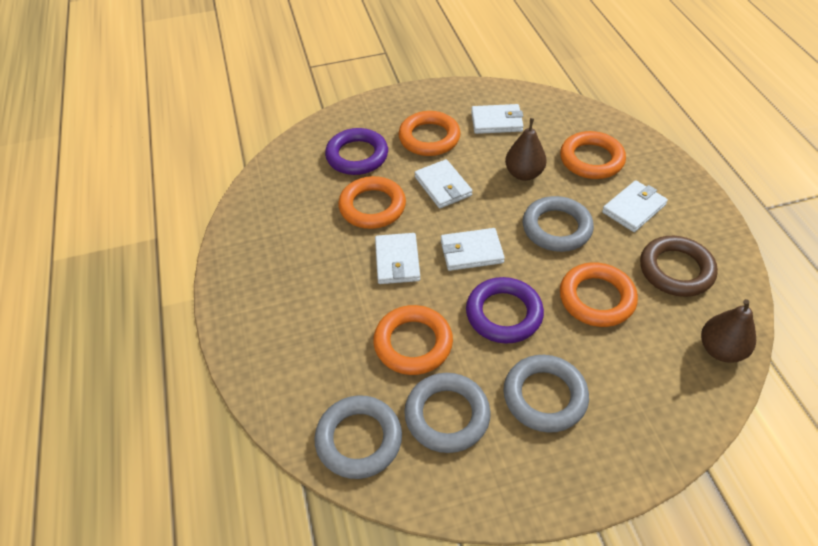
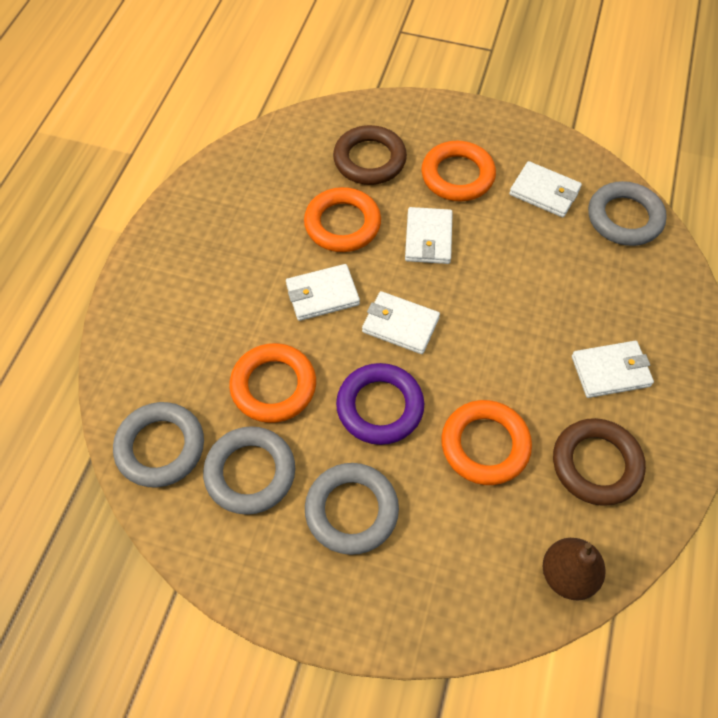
camera: 30 degrees right, 10 degrees up
purple ring [325,128,388,175] -> brown ring [333,125,407,185]
white wallet [375,233,420,284] -> white wallet turned 45 degrees clockwise [286,264,360,321]
brown pear [505,118,547,181] -> none
grey ring [523,196,594,252] -> grey ring moved to [588,181,667,246]
orange ring [560,131,626,179] -> none

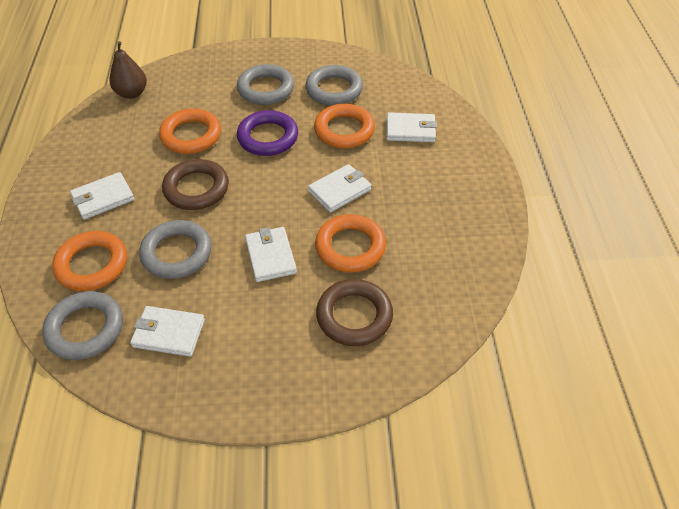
camera: 160 degrees right, 10 degrees down
grey ring [113,402,204,487] -> grey ring moved to [139,220,212,279]
white wallet [362,291,440,354] -> white wallet moved to [386,112,437,142]
orange ring [421,141,496,201] -> orange ring moved to [52,231,127,291]
brown ring [553,418,646,506] -> brown ring moved to [162,159,229,210]

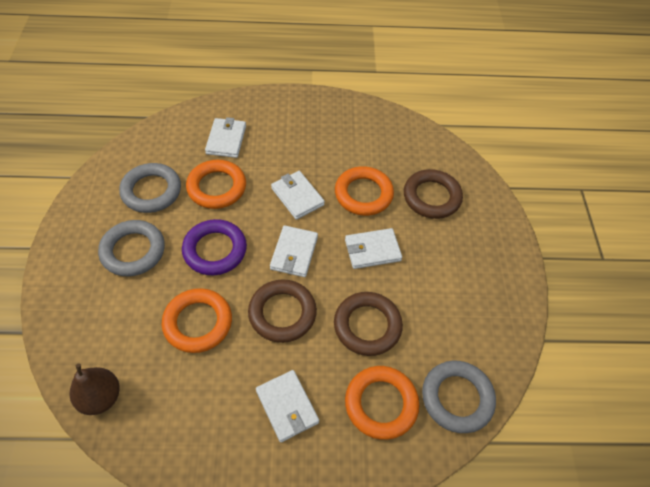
camera: 90 degrees left, 5 degrees up
white wallet [130,306,205,357] -> white wallet moved to [270,225,318,277]
grey ring [139,220,212,279] -> brown ring [334,292,403,356]

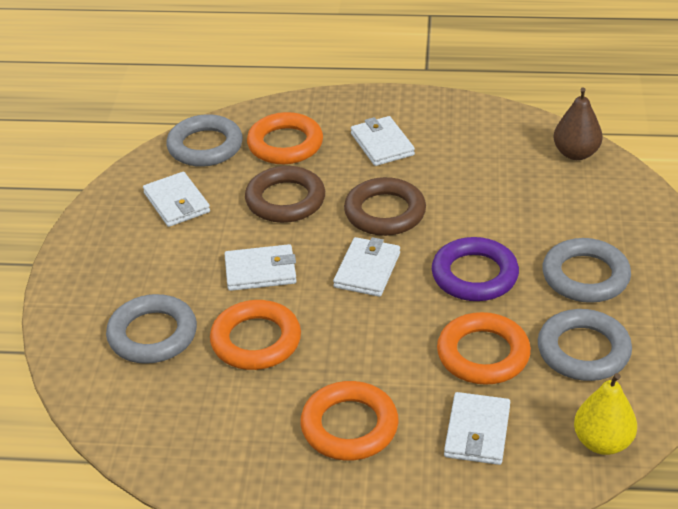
camera: 170 degrees left, 15 degrees down
orange ring [162,288,232,353] -> orange ring moved to [300,381,399,461]
white wallet [271,171,325,220] -> white wallet moved to [143,172,210,227]
brown ring [404,169,463,219] -> grey ring [106,294,197,364]
none -> yellow pear [574,373,637,455]

